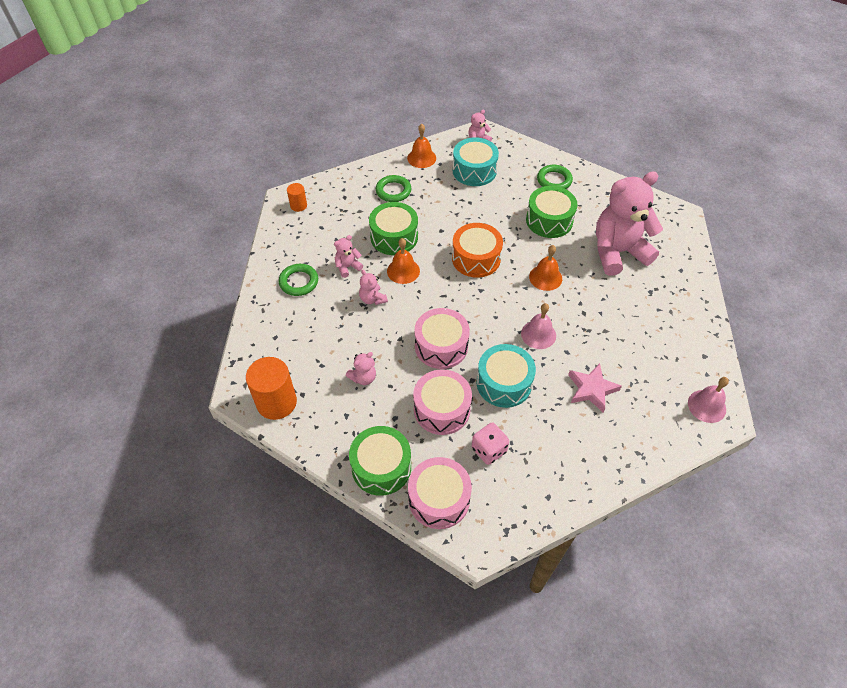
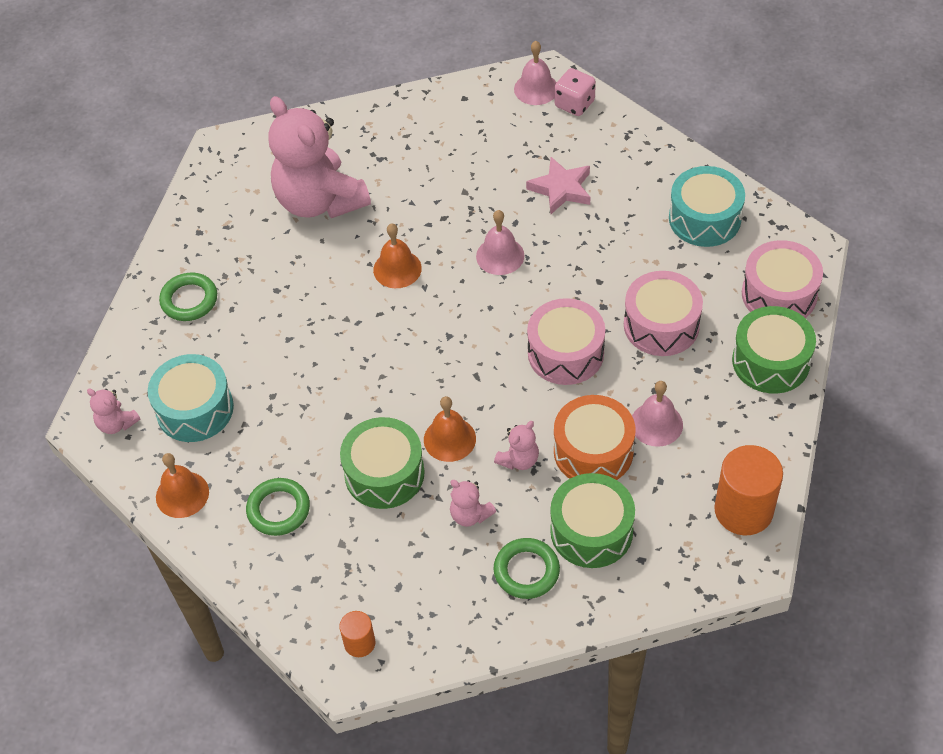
camera: 105 degrees left, 0 degrees up
pink teddy bear [346,352,376,385] -> pink bell [632,381,683,447]
orange drum [452,223,503,278] -> orange drum moved to [554,395,636,480]
pink dice [472,422,509,465] -> pink dice moved to [554,68,596,116]
turquoise drum [477,344,536,408] -> turquoise drum moved to [669,166,745,247]
green drum [526,186,578,238] -> green drum moved to [550,473,635,568]

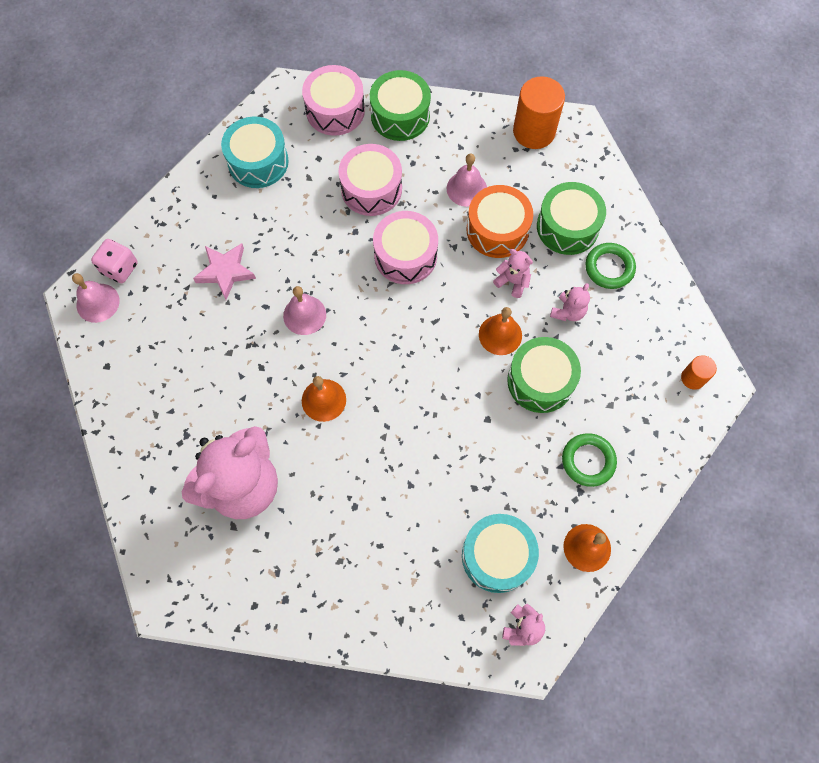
camera: 100 degrees left, 15 degrees up
green ring [159,273,217,321] -> none

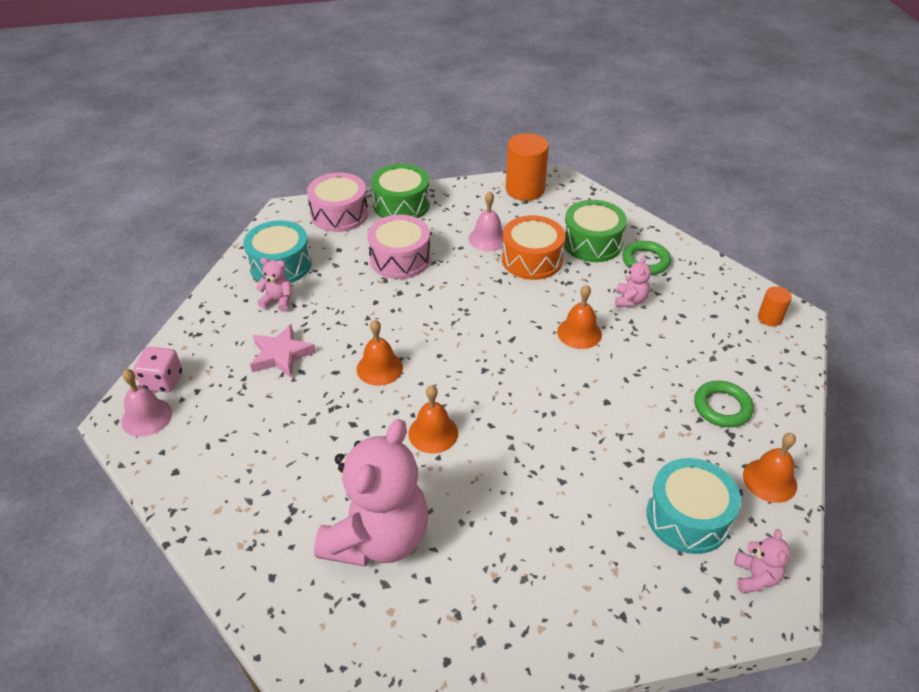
camera: 20 degrees left, 25 degrees down
pink bell [283,286,326,335] -> orange bell [357,320,403,386]
pink drum [373,211,438,284] -> none
pink teddy bear [493,249,533,298] -> pink teddy bear moved to [256,258,292,312]
green drum [507,337,581,413] -> none

